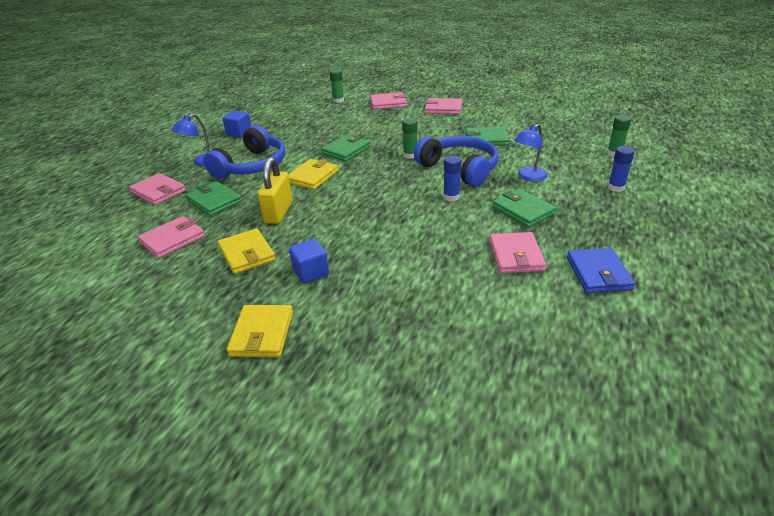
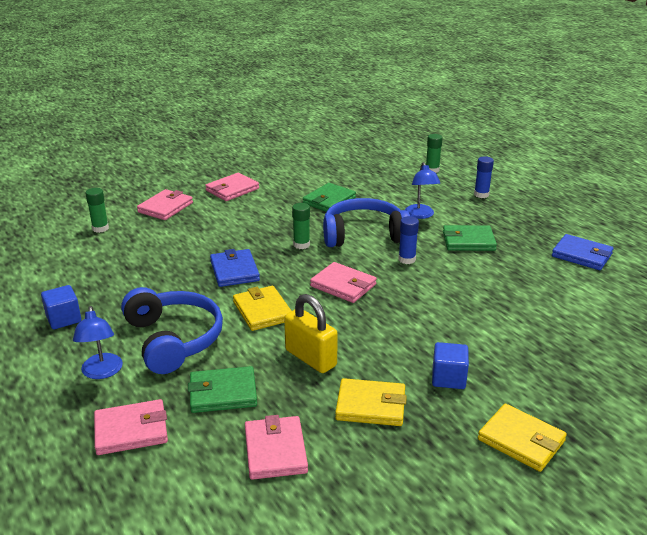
camera: 55 degrees left, 5 degrees down
green wallet [321,134,371,162] -> blue wallet [210,249,260,287]
pink wallet [490,232,546,273] -> pink wallet moved to [310,262,377,303]

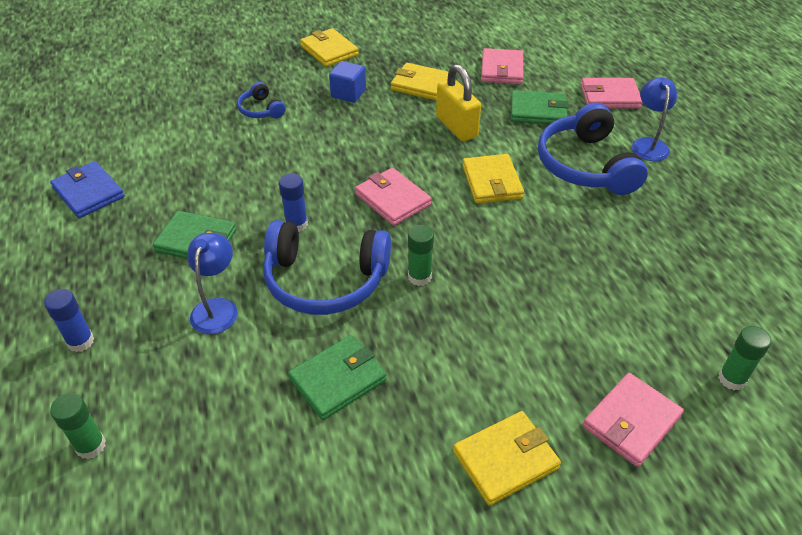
camera: 165 degrees left, 15 degrees up
blue cube [41,285,81,329] -> none
pink wallet [205,173,259,201] -> yellow wallet [453,411,561,506]
blue wallet [210,249,260,287] -> none
none -> blue headphones [237,82,285,118]

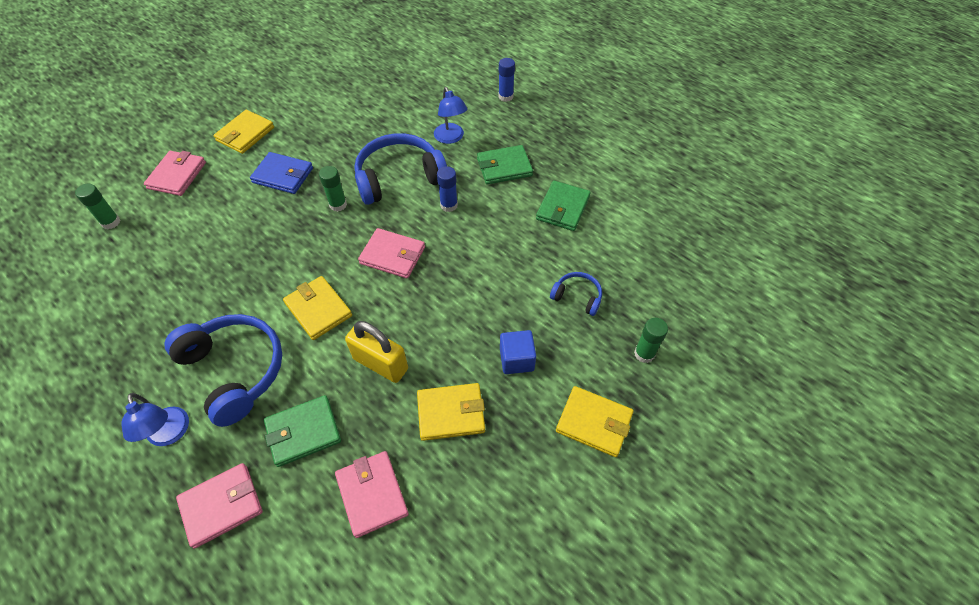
camera: 150 degrees right, 10 degrees up
blue wallet [50,161,125,218] -> blue wallet moved to [250,152,313,194]
green glue stick [50,393,106,459] -> green glue stick moved to [634,318,668,363]
green wallet [288,335,387,420] -> green wallet moved to [536,180,591,231]

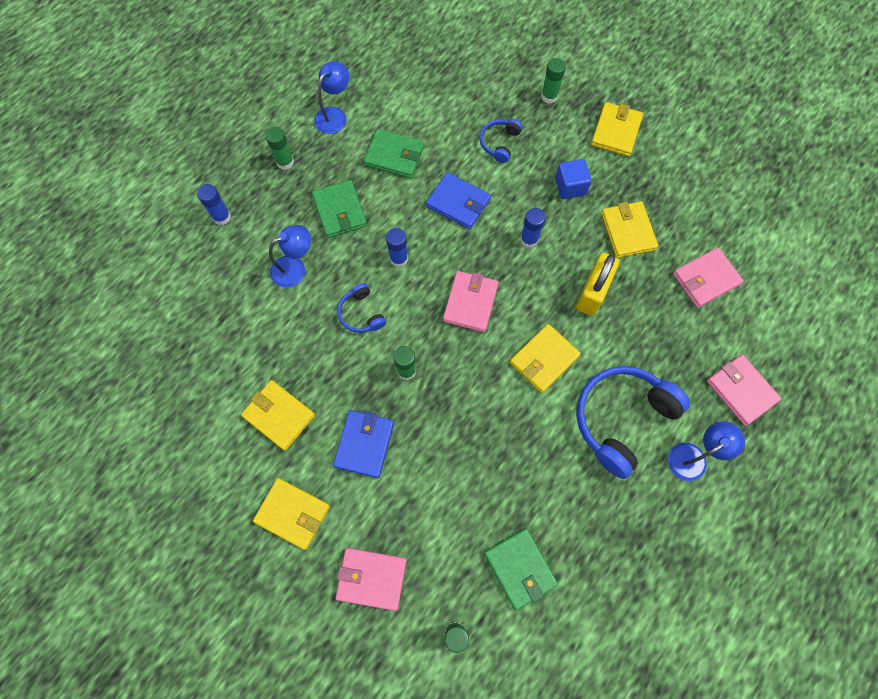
camera: 95 degrees left, 15 degrees up
green wallet [264,395,341,467] -> green wallet moved to [484,529,558,610]
blue headphones [354,133,447,205] -> blue headphones [338,283,386,333], size x0.49
none -> yellow wallet [241,380,315,451]
none -> green glue stick [265,127,294,170]
none -> blue lamp [314,62,349,134]
none -> blue wallet [426,172,491,229]
none -> blue glue stick [520,208,546,248]

